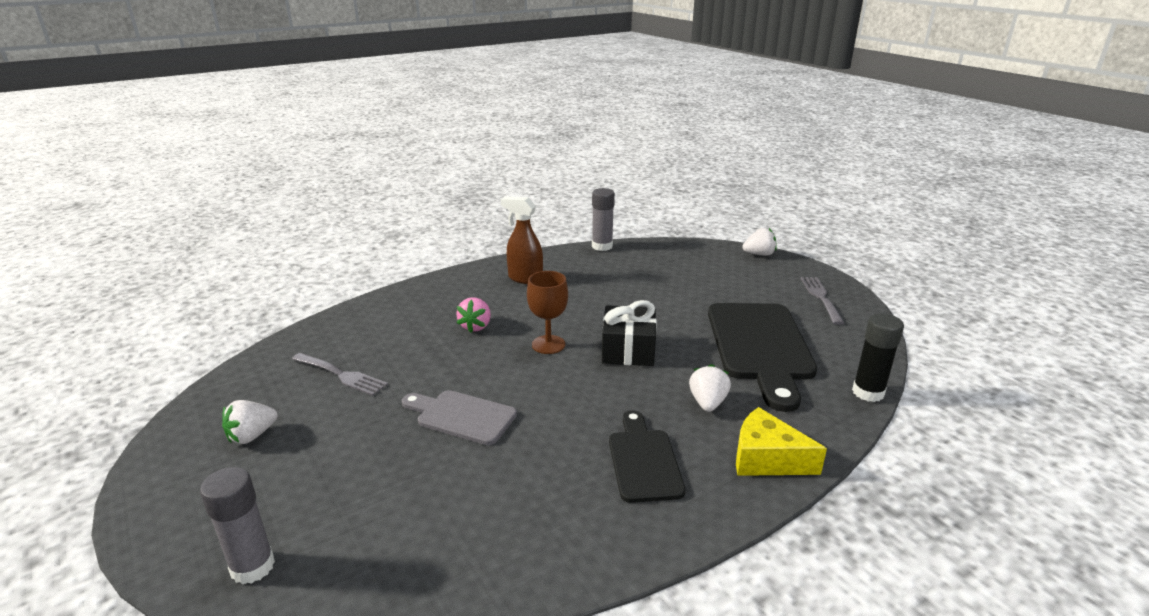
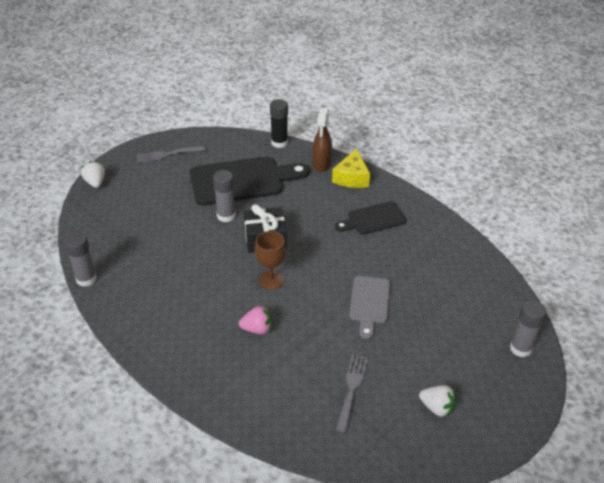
camera: 105 degrees left, 15 degrees up
brown spray bottle [501,196,543,284] -> brown spray bottle moved to [313,108,332,172]
white strawberry [689,364,731,412] -> none
none -> grey glue stick [213,170,236,222]

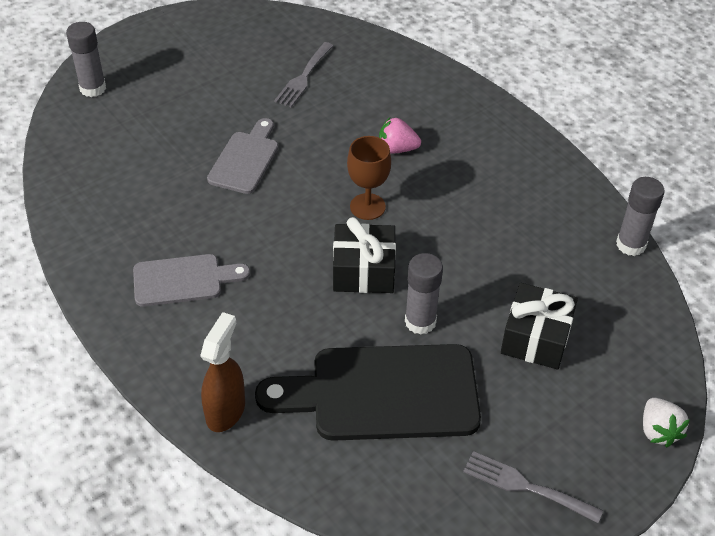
camera: 170 degrees left, 5 degrees up
grey fork [137,146,206,163] -> grey fork turned 150 degrees counterclockwise [463,451,603,523]
black glue stick [270,99,288,148] -> none
yellow cheese [332,148,370,188] -> none
black cutting board [335,201,406,235] -> grey cutting board [133,254,250,307]
white strawberry [419,385,456,417] -> none
none -> black gift [501,283,578,370]

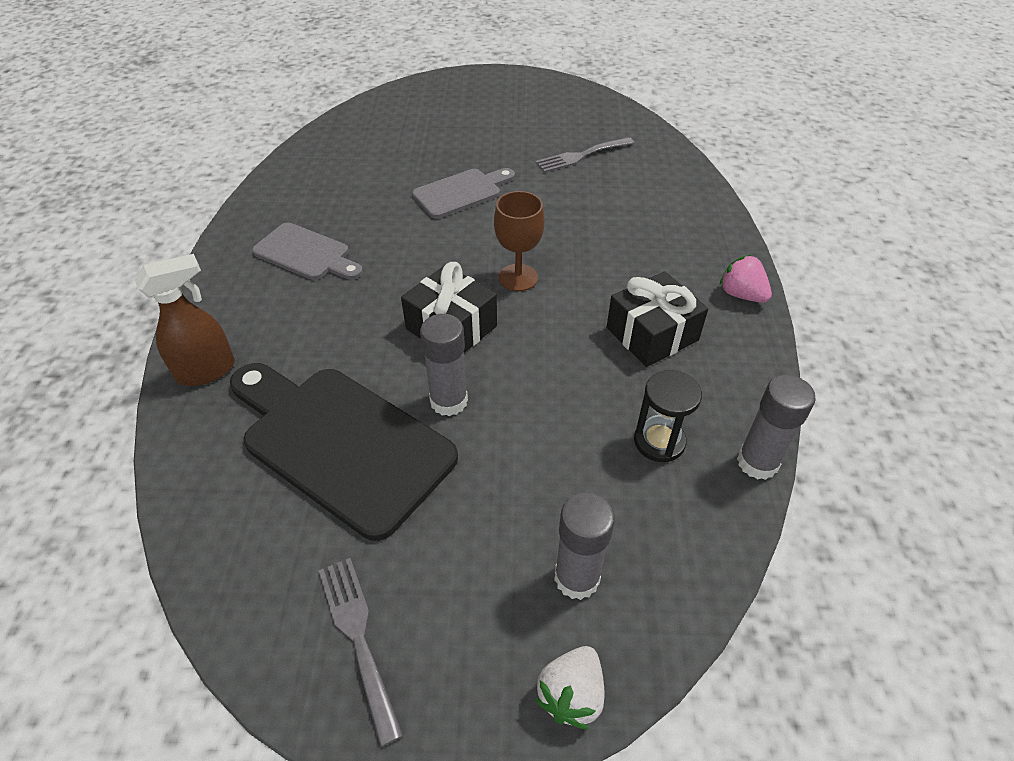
camera: 40 degrees right, 0 degrees up
grey glue stick [66,22,106,97] -> grey glue stick moved to [554,492,615,600]
pink strawberry [379,117,421,154] -> pink strawberry moved to [720,255,772,303]
black gift [501,283,578,370] -> black gift moved to [607,271,708,367]
none -> black hourglass [634,370,702,462]

